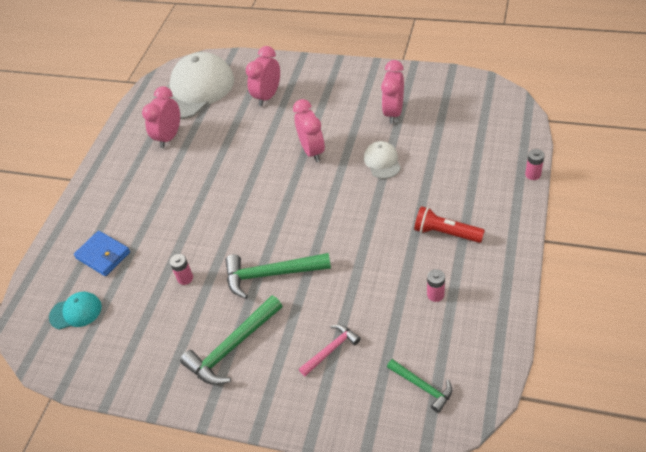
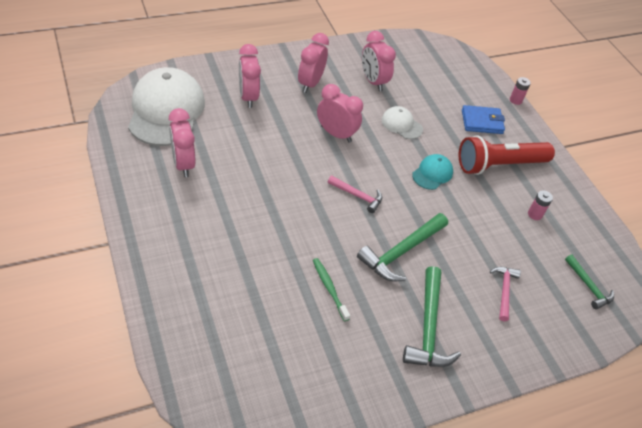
camera: 50 degrees left, 0 degrees up
turquoise cap [49,292,102,330] -> turquoise cap moved to [412,154,453,190]
blue wallet [74,231,130,276] -> blue wallet moved to [462,105,505,134]
pink battery [170,254,193,285] -> green toothbrush [313,258,350,321]
green hammer [387,359,452,413] -> green hammer turned 60 degrees clockwise [565,254,614,310]
red flashlight [414,206,485,243] -> red flashlight [459,135,555,175], size x1.59
none -> pink clock [298,33,329,93]
none -> pink hammer [328,175,382,213]

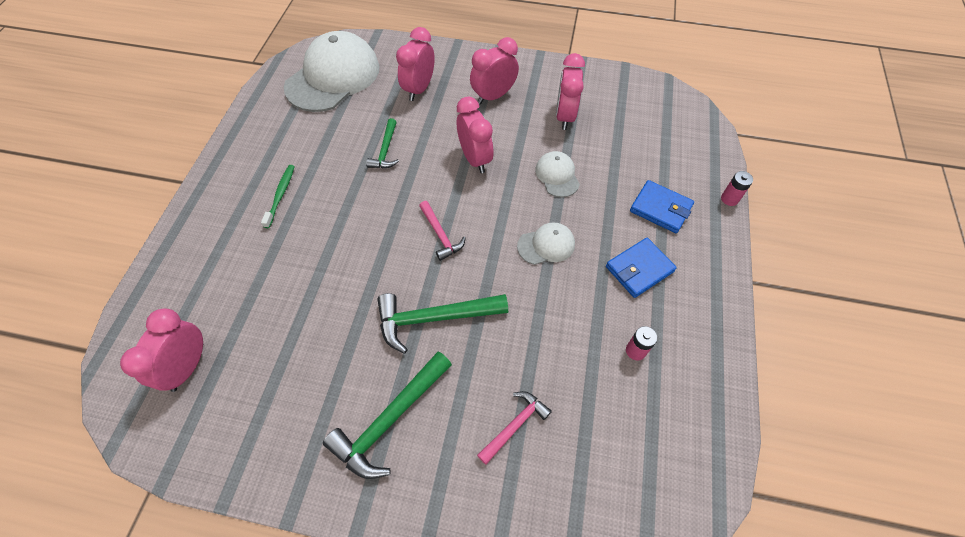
camera: 40 degrees right, 10 degrees up
pink clock [169,108,195,177] -> pink clock moved to [120,309,203,392]
green toothbrush [313,258,350,321] -> green toothbrush moved to [261,165,295,228]
turquoise cap [412,154,453,190] -> white cap [517,222,575,265]
red flashlight [459,135,555,175] -> blue wallet [606,238,677,298]
green hammer [565,254,614,310] -> green hammer moved to [366,118,399,168]

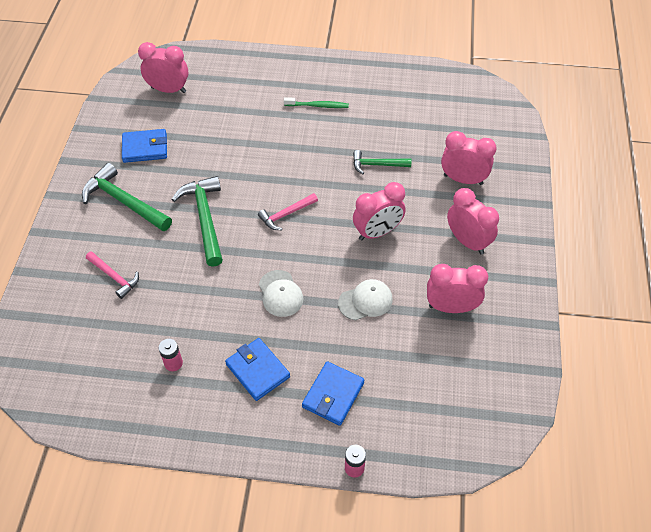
camera: 85 degrees right, 5 degrees down
white cap [284,31,379,112] -> none
none -> blue wallet [122,129,167,163]

